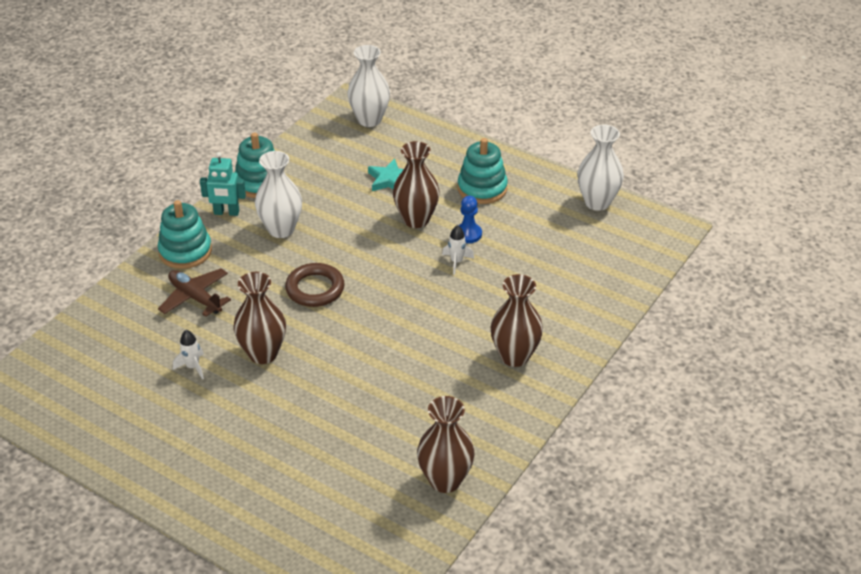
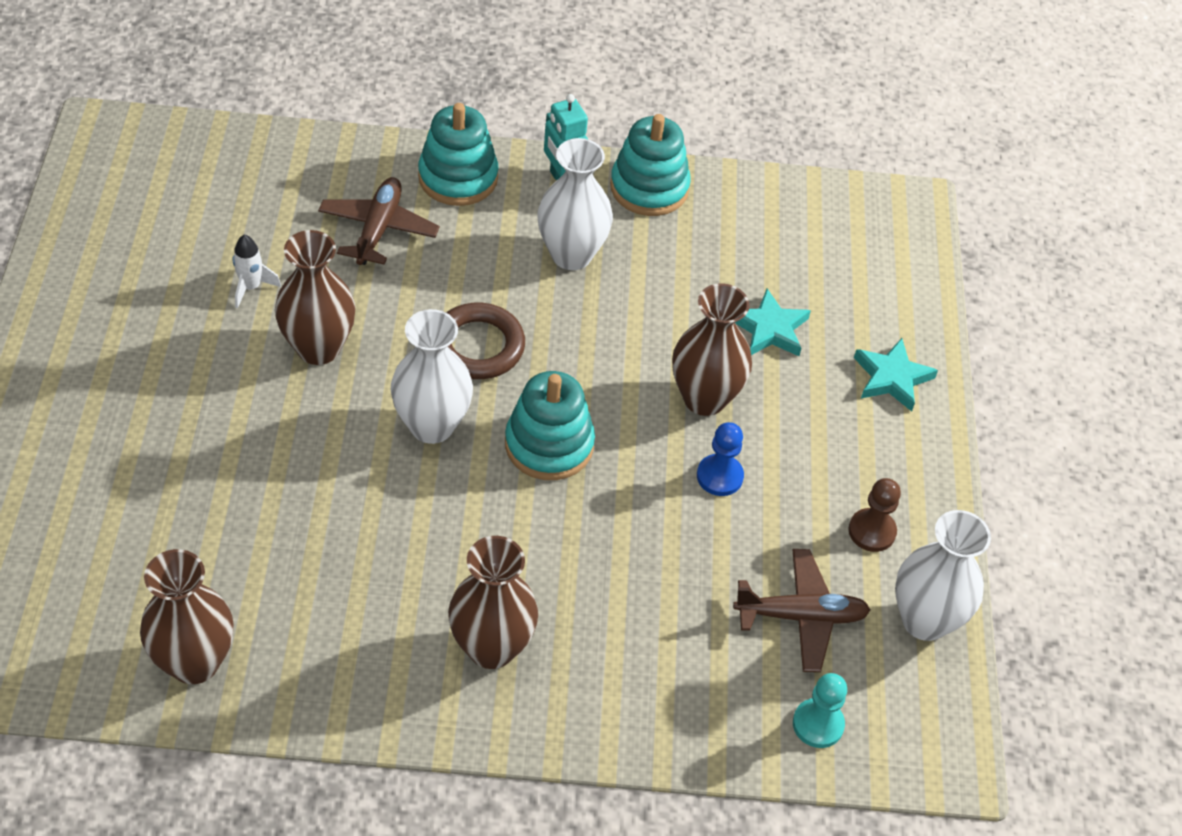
camera: 55 degrees right, 10 degrees up
white vase [347,45,390,127] -> white vase moved to [391,309,473,444]
white rocket [442,225,474,275] -> none
turquoise stacking toy [458,138,508,204] -> turquoise stacking toy moved to [505,371,595,480]
none -> brown plane [733,549,871,672]
none -> turquoise pawn [793,673,847,748]
none -> brown pawn [849,478,901,552]
none -> turquoise star [854,338,938,411]

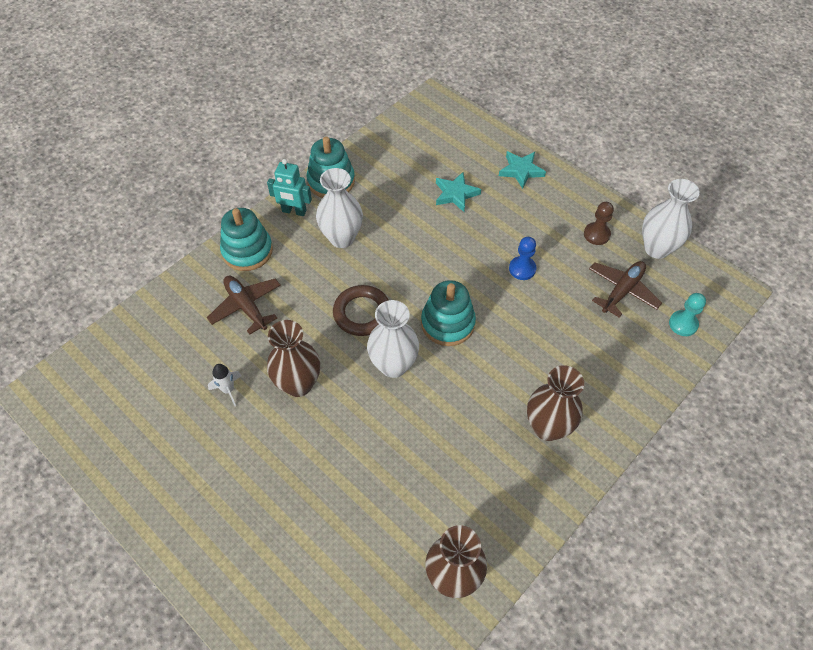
camera: 45 degrees left, 5 degrees up
brown vase [672,283,752,416] -> none

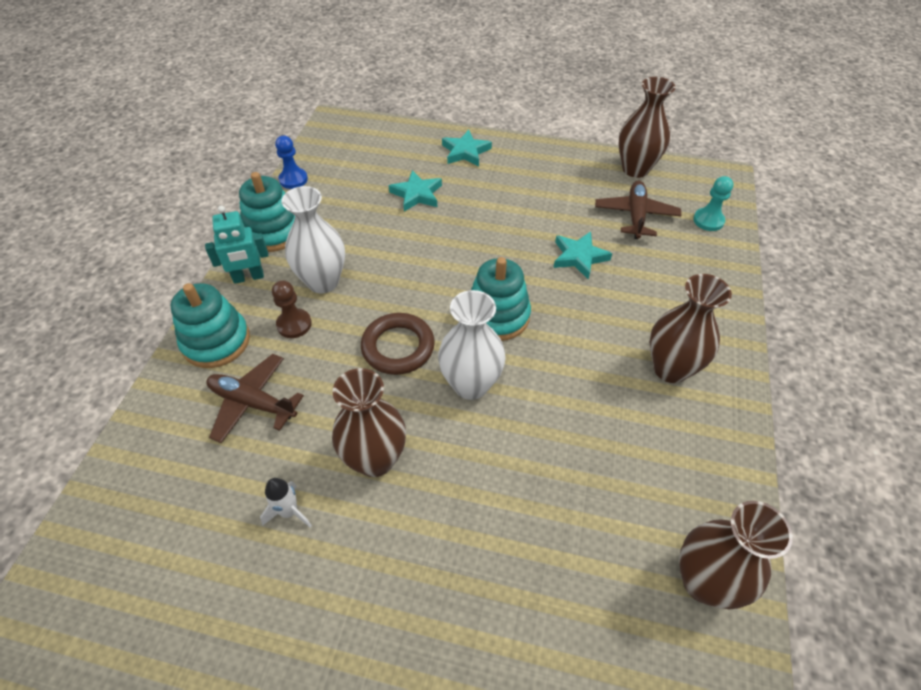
camera: 30 degrees left, 5 degrees down
blue pawn [509,237,536,280] -> blue pawn moved to [275,136,308,189]
brown pawn [584,202,614,245] -> brown pawn moved to [272,280,312,338]
white vase [642,179,700,259] -> brown vase [619,77,676,178]
none -> turquoise star [553,231,612,279]

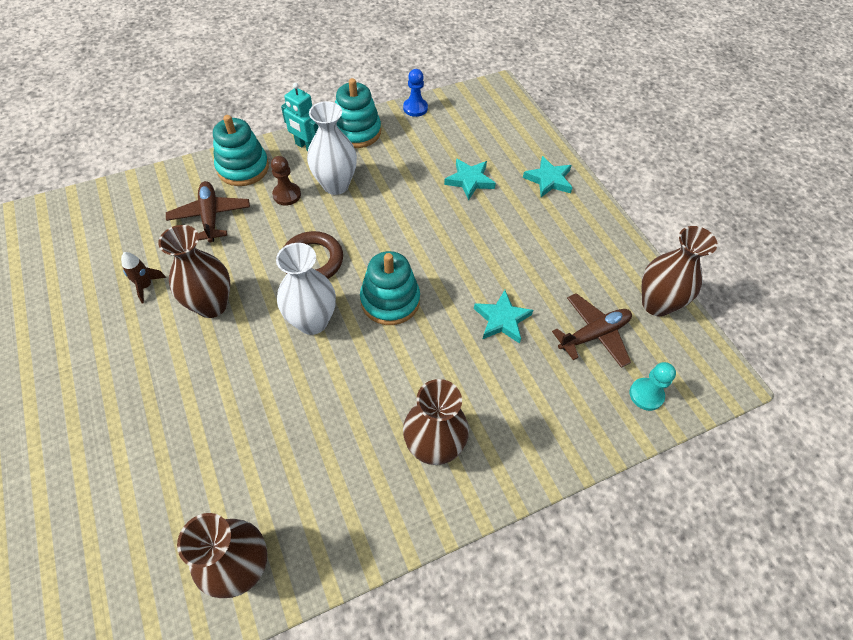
camera: 50 degrees right, 5 degrees up
white rocket [260,478,312,527] -> brown rocket [121,252,166,304]

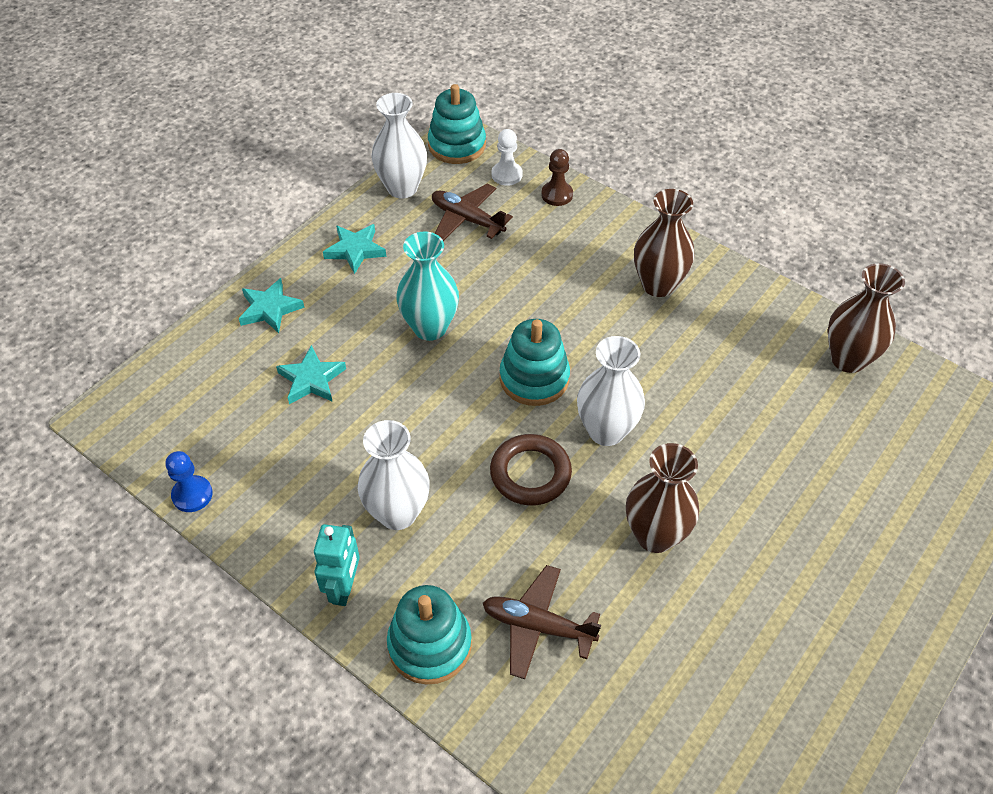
camera: 115 degrees left, 5 degrees down
brown rocket [121,252,166,304] -> none
brown plane [166,181,250,243] -> brown plane turned 60 degrees clockwise [483,565,601,679]
brown pawn [271,156,301,205] -> brown pawn moved to [541,149,573,206]
turquoise stacking toy [335,78,381,148] -> turquoise stacking toy moved to [428,84,486,164]
turquoise star [474,290,533,343] -> turquoise star moved to [323,224,386,274]
turquoise pawn [630,362,676,411] -> white pawn [492,129,523,186]
brown vase [641,226,718,317] -> white vase [371,93,427,198]
none -> turquoise vase [396,231,459,341]

